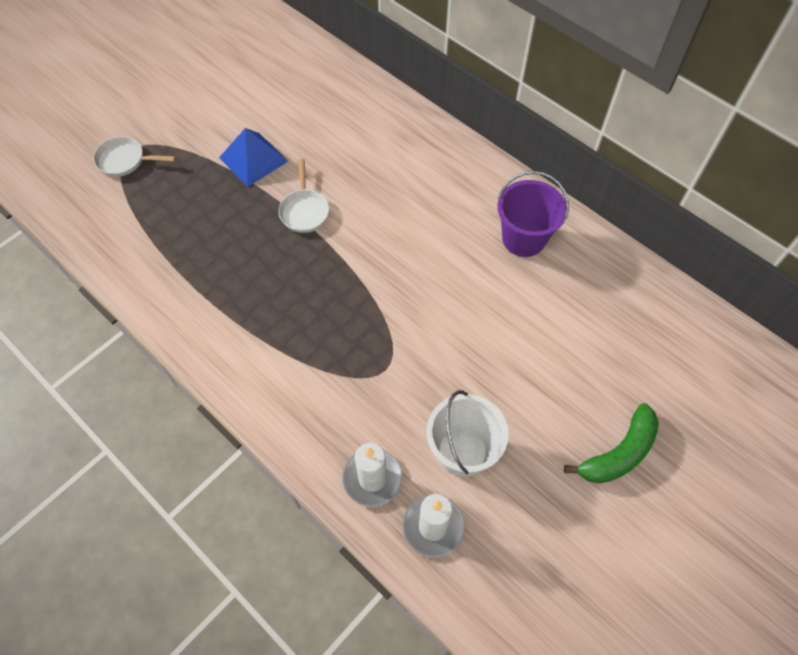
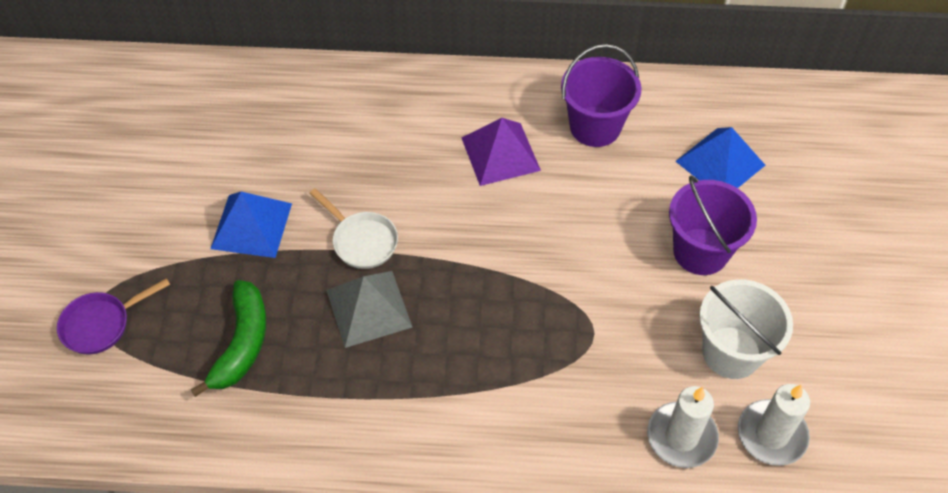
camera: 40 degrees left, 5 degrees down
white pan [93,136,176,177] -> purple pan [57,278,170,355]
green banana [564,403,659,484] -> green banana moved to [191,280,266,397]
none -> grey pyramid [326,271,412,348]
none -> purple pyramid [462,118,541,186]
none -> purple bucket [669,175,757,275]
none -> blue pyramid [675,127,765,188]

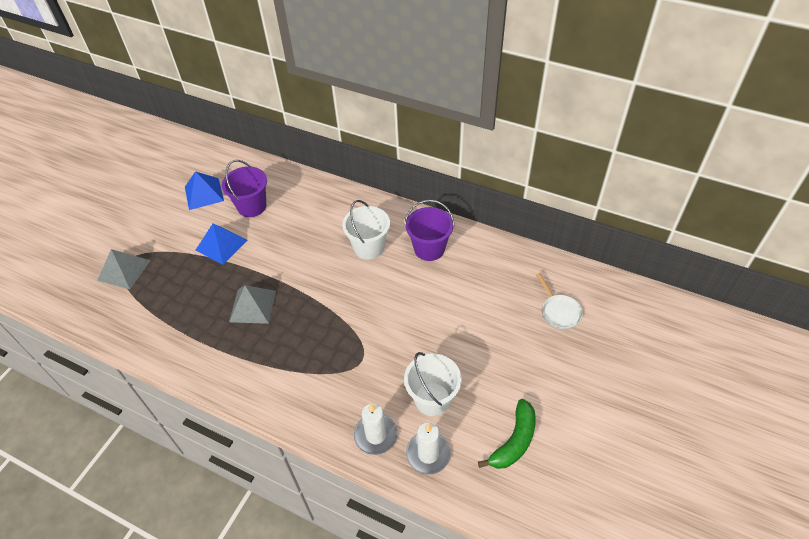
camera: 25 degrees right, 5 degrees down
purple pan [57,278,170,355] -> grey pyramid [97,249,151,289]
green banana [191,280,266,397] -> green banana moved to [478,399,536,469]
white pan [310,188,398,269] -> white pan moved to [536,273,583,329]
purple pyramid [462,118,541,186] -> white bucket [342,200,390,260]
purple bucket [669,175,757,275] -> purple bucket moved to [222,160,267,217]
blue pyramid [675,127,765,188] -> blue pyramid moved to [185,171,224,210]

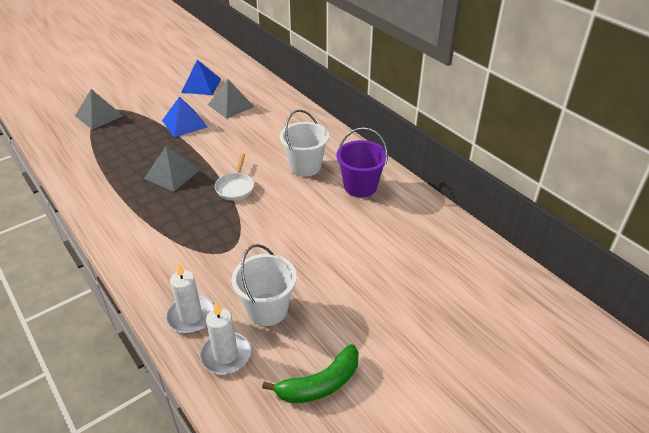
camera: 25 degrees right, 10 degrees down
purple bucket [222,160,267,217] -> grey pyramid [208,79,254,119]
white pan [536,273,583,329] -> white pan moved to [215,153,254,201]

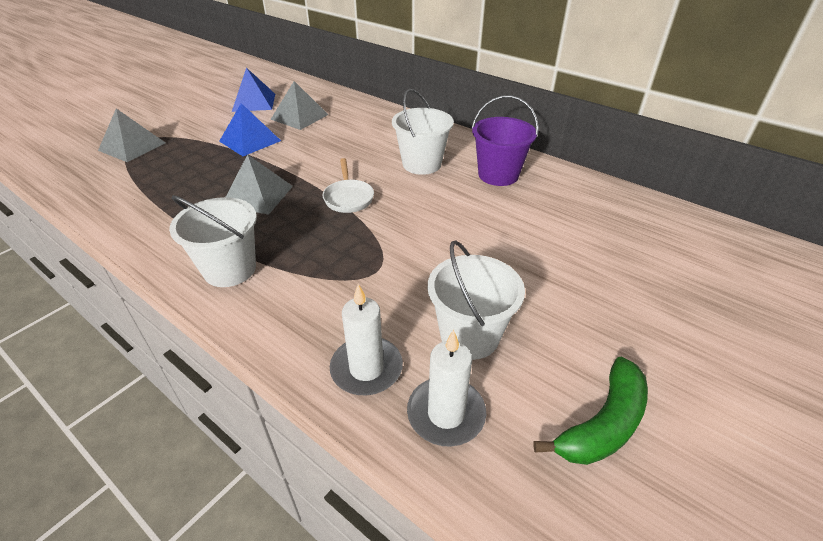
camera: 15 degrees left, 0 degrees up
none -> white bucket [169,195,257,287]

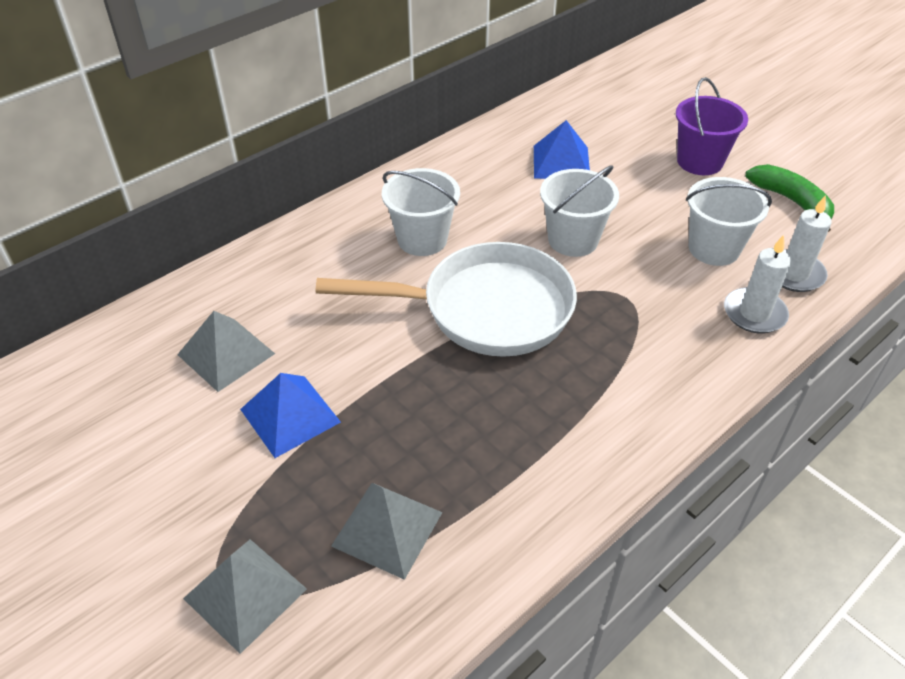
camera: 80 degrees left, 5 degrees up
white bucket [169,195,257,287] -> white bucket moved to [540,165,619,257]
grey pyramid [226,154,293,215] -> grey pyramid moved to [331,483,443,580]
blue pyramid [232,68,275,112] -> blue pyramid moved to [534,120,590,179]
white pan [323,158,374,213] -> white pan [316,242,577,357], size x2.30
purple bucket [471,95,539,186] -> purple bucket moved to [676,77,748,175]

